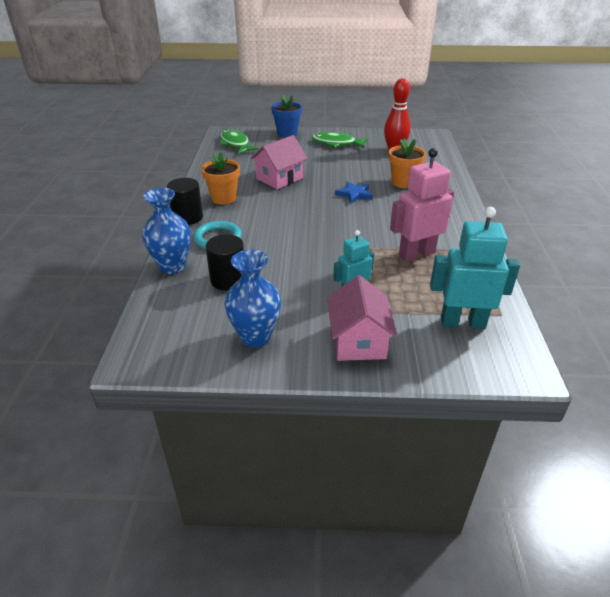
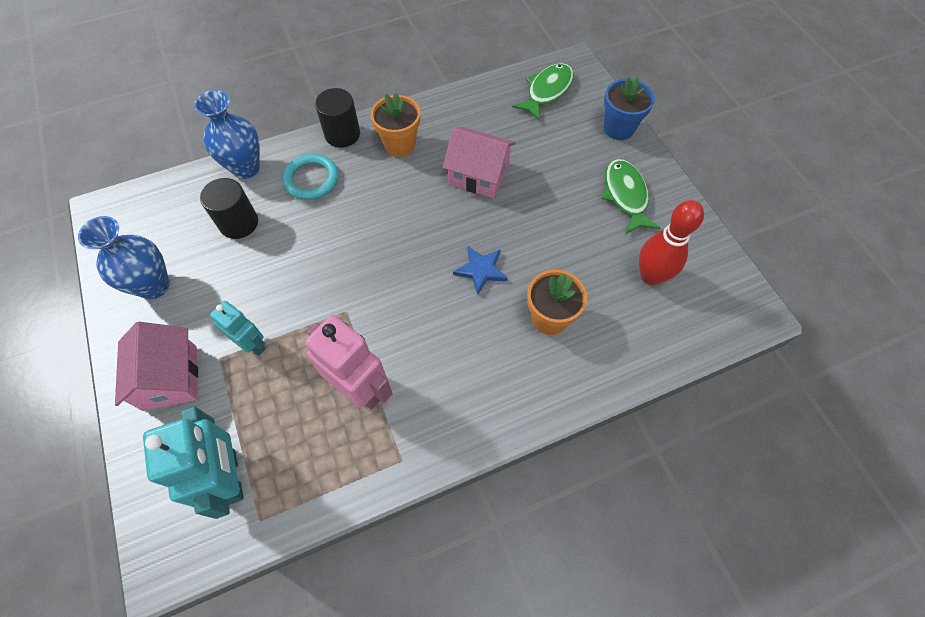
camera: 65 degrees right, 25 degrees up
pink house [327,275,397,361] -> pink house turned 75 degrees counterclockwise [115,322,198,411]

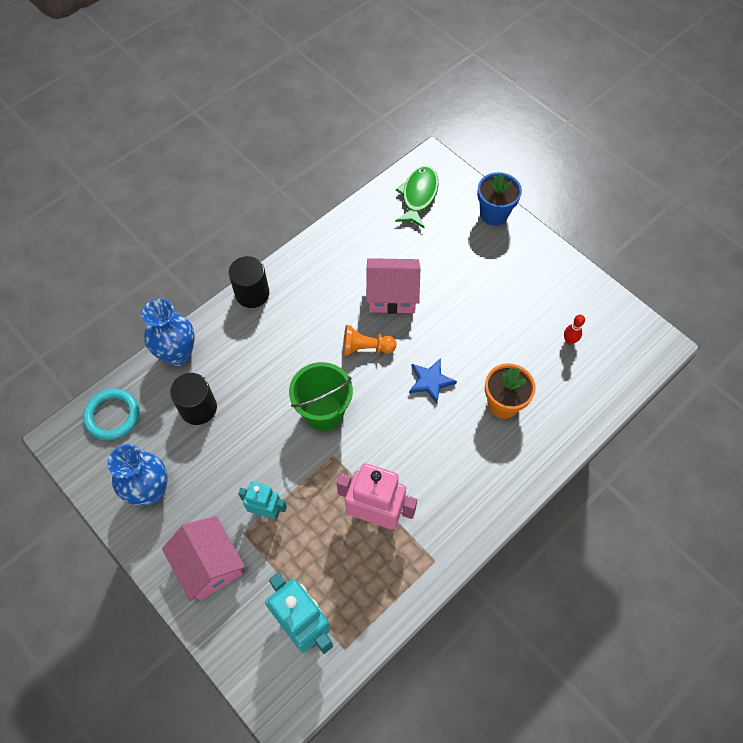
camera: 20 degrees left, 0 degrees up
turquoise ring [282,154,339,200] -> turquoise ring moved to [83,389,139,440]
orange flower pot [371,93,420,157] -> none
green fish [601,159,660,234] -> none
red bowling pin [639,200,704,285] -> red bowling pin [564,315,585,345], size x0.47
none -> green bucket [289,362,353,431]
none -> orange pawn [343,325,396,356]

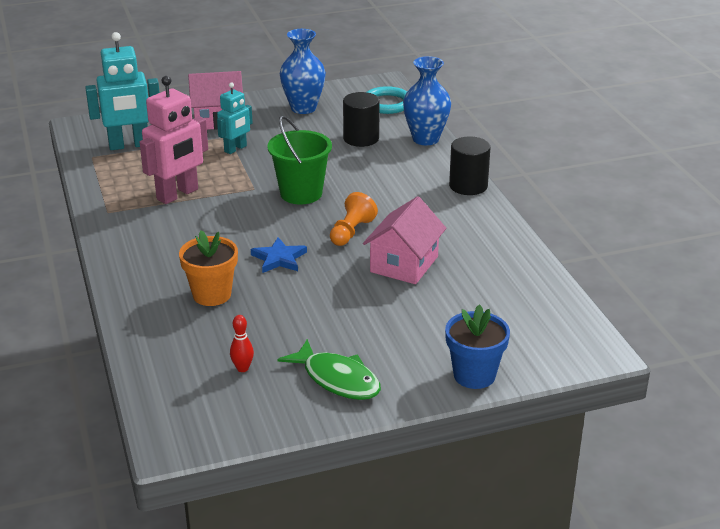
camera: 115 degrees right, 30 degrees down
green fish [395,166,438,228] -> green fish moved to [277,339,381,400]

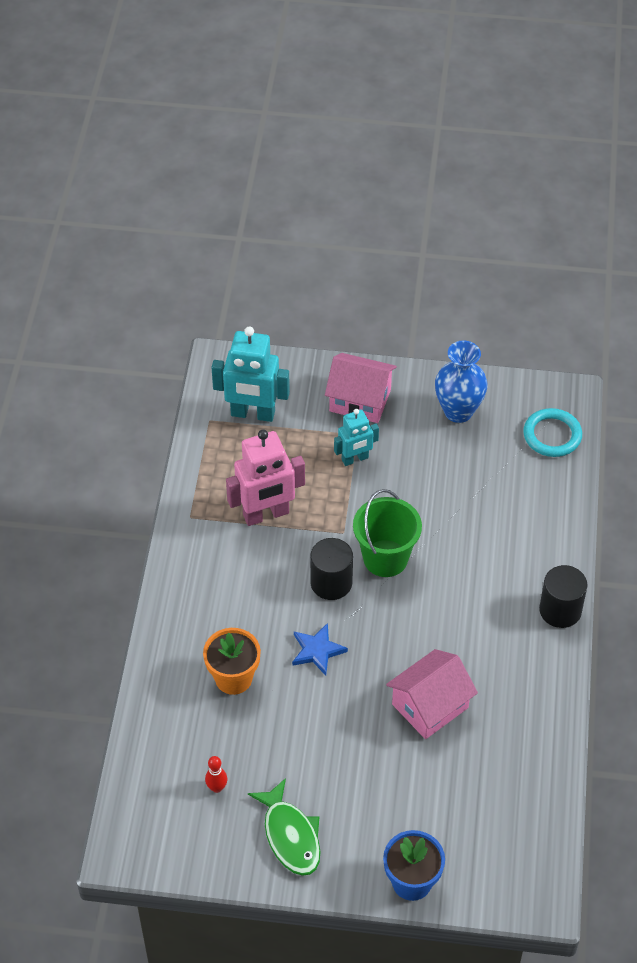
camera: 25 degrees right, 20 degrees up
orange pawn [330,192,378,246] -> none
black cylinder [343,92,380,147] -> black cylinder moved to [310,538,353,600]
blue vase [403,56,451,145] -> none

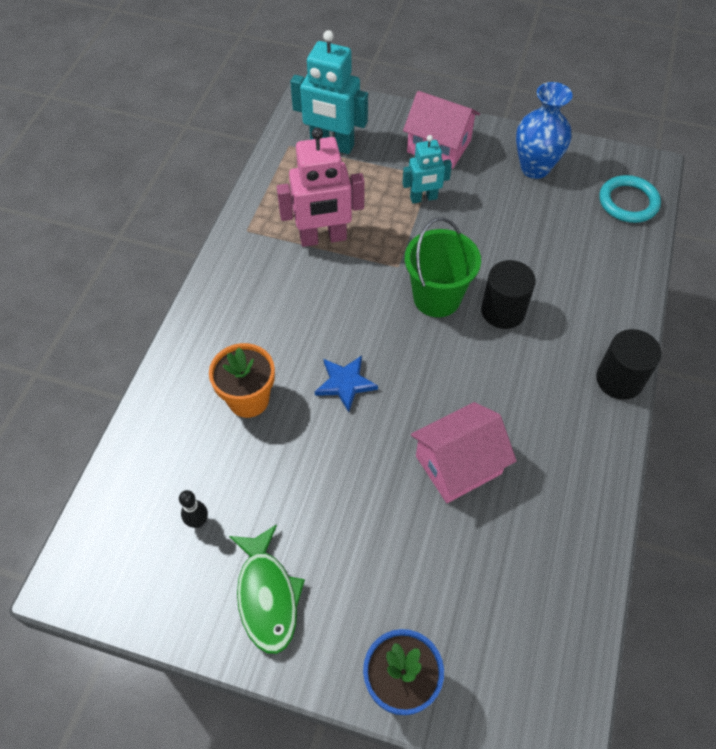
camera: 10 degrees right, 5 degrees up
red bowling pin [205,756,227,793] -> black bowling pin [179,490,208,528]
black cylinder [310,538,353,600] -> black cylinder moved to [481,260,536,329]

